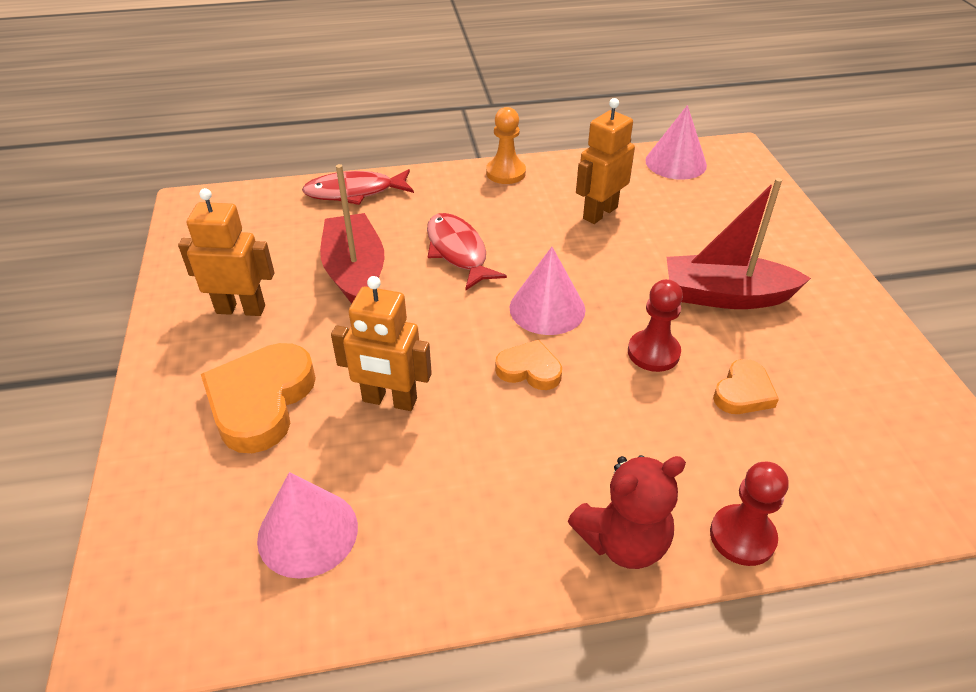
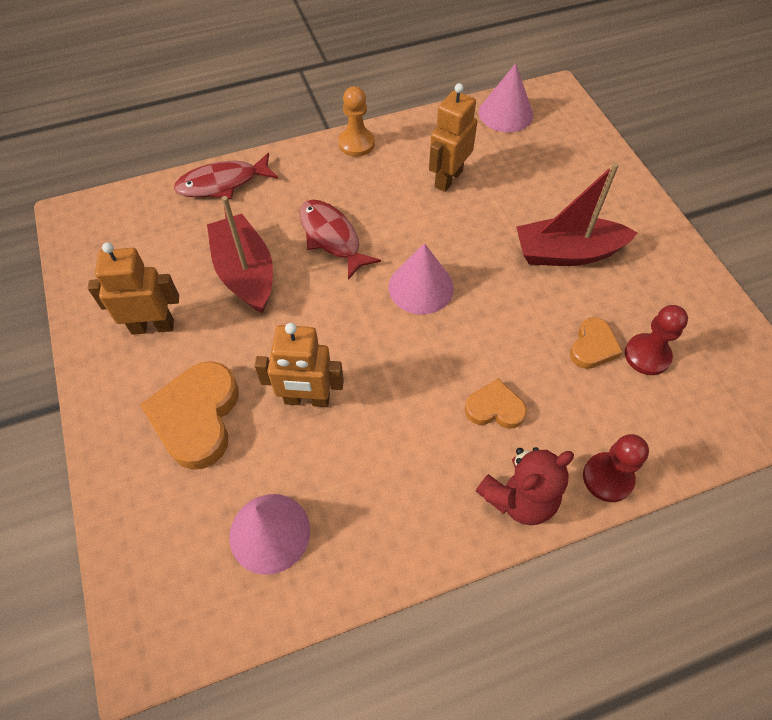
camera: 10 degrees left, 15 degrees up
orange heart [495,340,562,390] -> orange heart moved to [465,379,527,429]
red pawn [628,279,683,372] -> red pawn moved to [625,305,688,375]

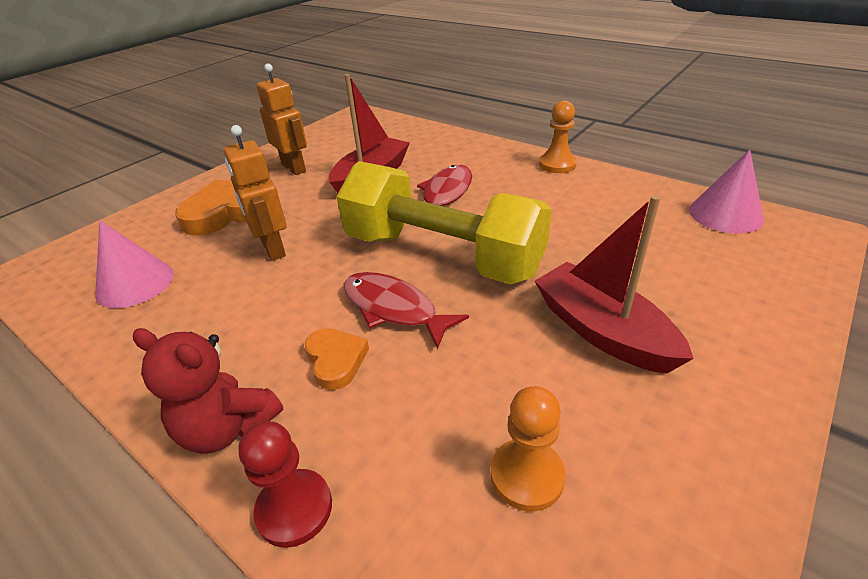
camera: 60 degrees right, 20 degrees down
red fish [174,153,279,199] -> red fish moved to [344,272,469,349]
pink cone [389,243,454,314] -> yellow dumbbell [337,161,552,285]
orange robot [429,83,478,192] -> none
orange heart [570,317,623,369] -> none
red pawn [625,305,688,375] -> orange pawn [491,386,566,511]

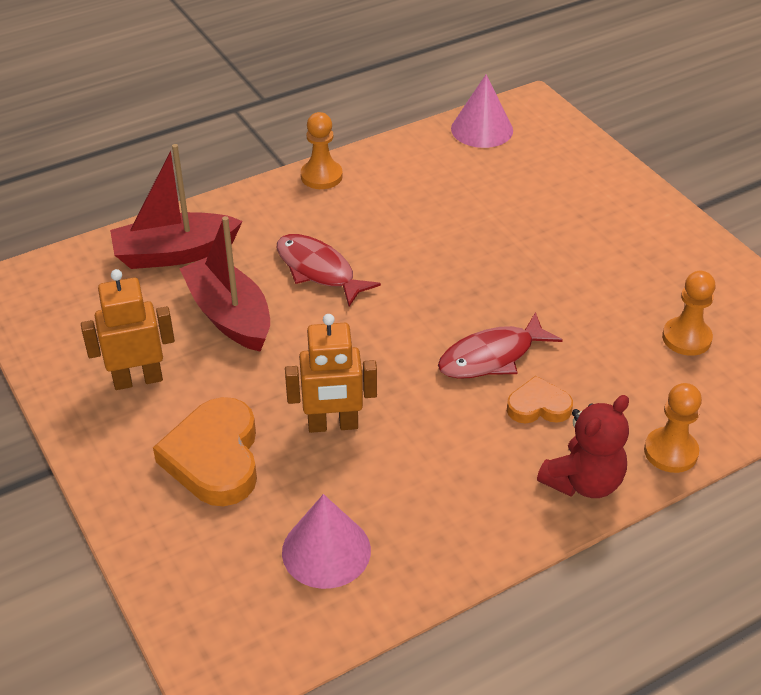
camera: 70 degrees left, 5 degrees up
red pawn [238,421,332,548] -> orange pawn [644,383,702,473]
yellow dumbbell [337,161,552,285] -> none
red boat [535,195,694,374] -> red boat moved to [110,144,243,269]

